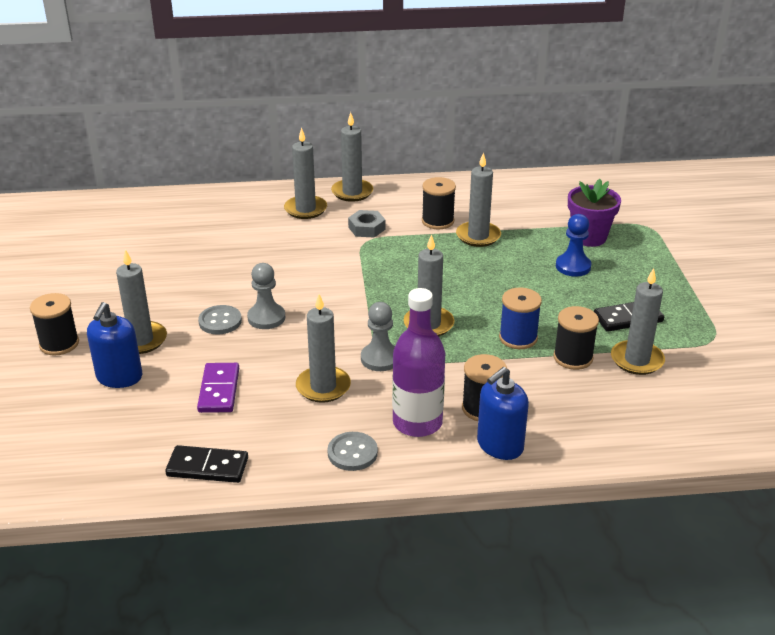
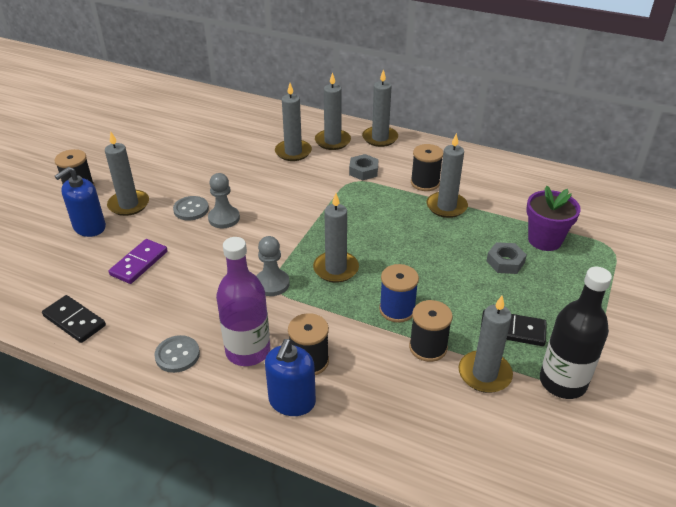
camera: 30 degrees right, 5 degrees up
grey candle [296,294,351,403] -> grey candle moved to [275,83,312,161]
blue soap dispenser [477,367,529,460] -> blue soap dispenser turned 60 degrees counterclockwise [265,339,316,416]
blue pawn [556,214,591,277] -> grey nut [486,242,527,274]
none -> black bottle [540,267,612,399]

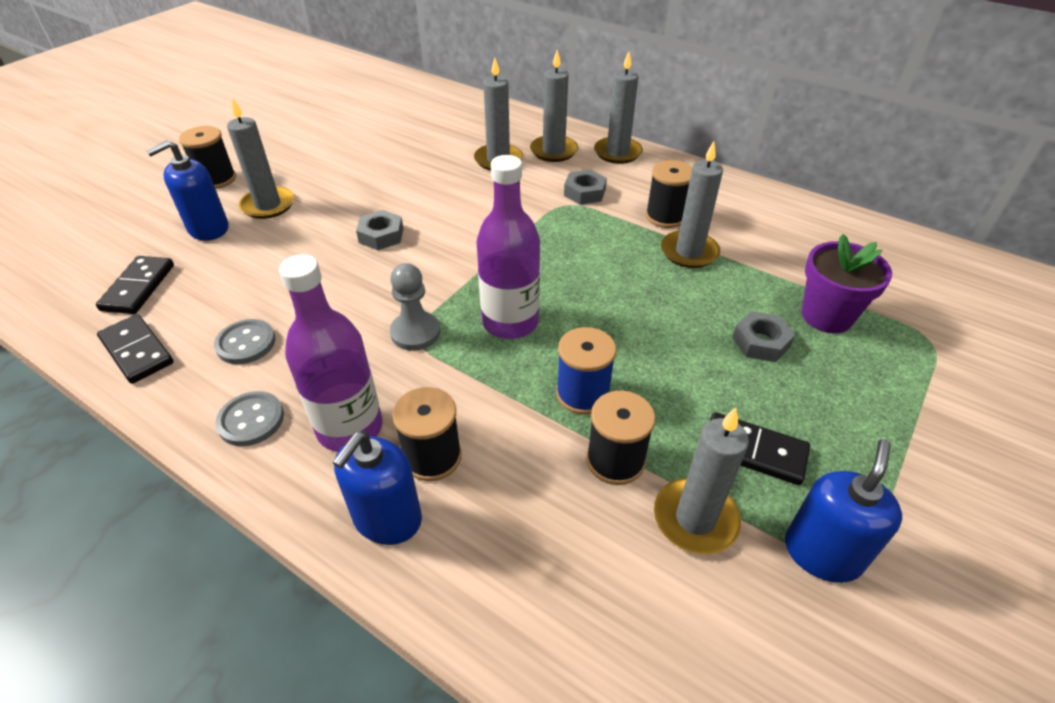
camera: 10 degrees right, 5 degrees up
purple domino [109,239,168,284] -> none
grey button [173,196,209,221] -> grey button moved to [214,319,276,364]
grey pawn [208,173,240,228] -> grey nut [356,210,404,250]
grey candle [313,193,359,283] -> purple bottle [477,155,540,339]
black bottle [540,267,612,399] -> blue soap dispenser [785,439,902,583]
none -> black domino [96,256,174,314]

